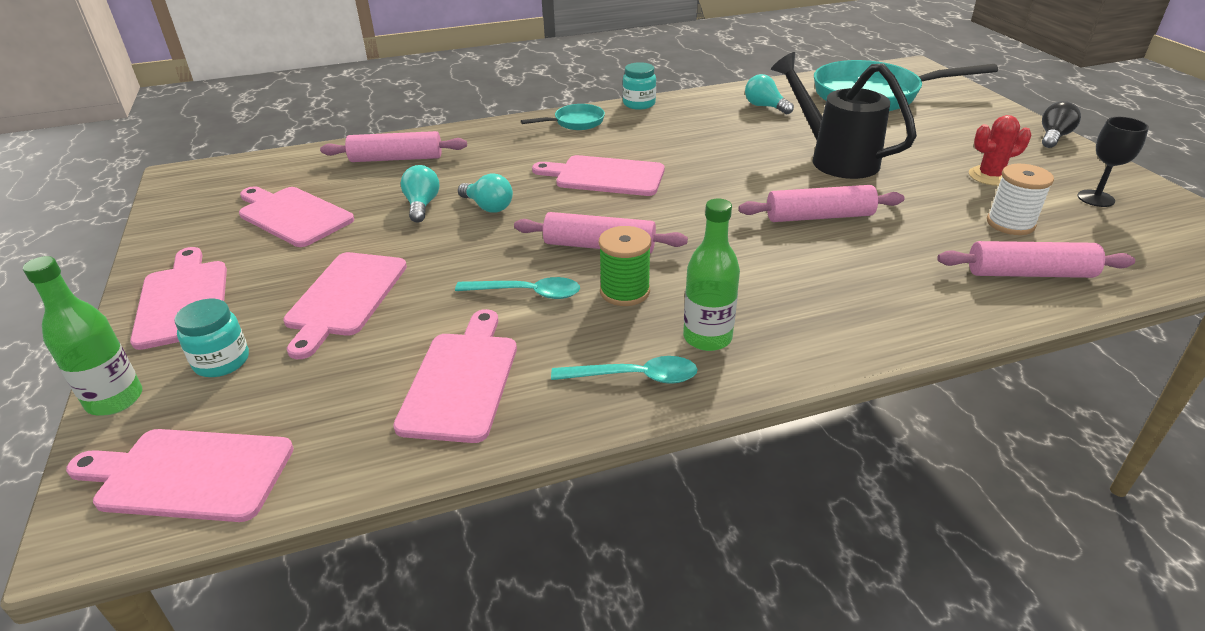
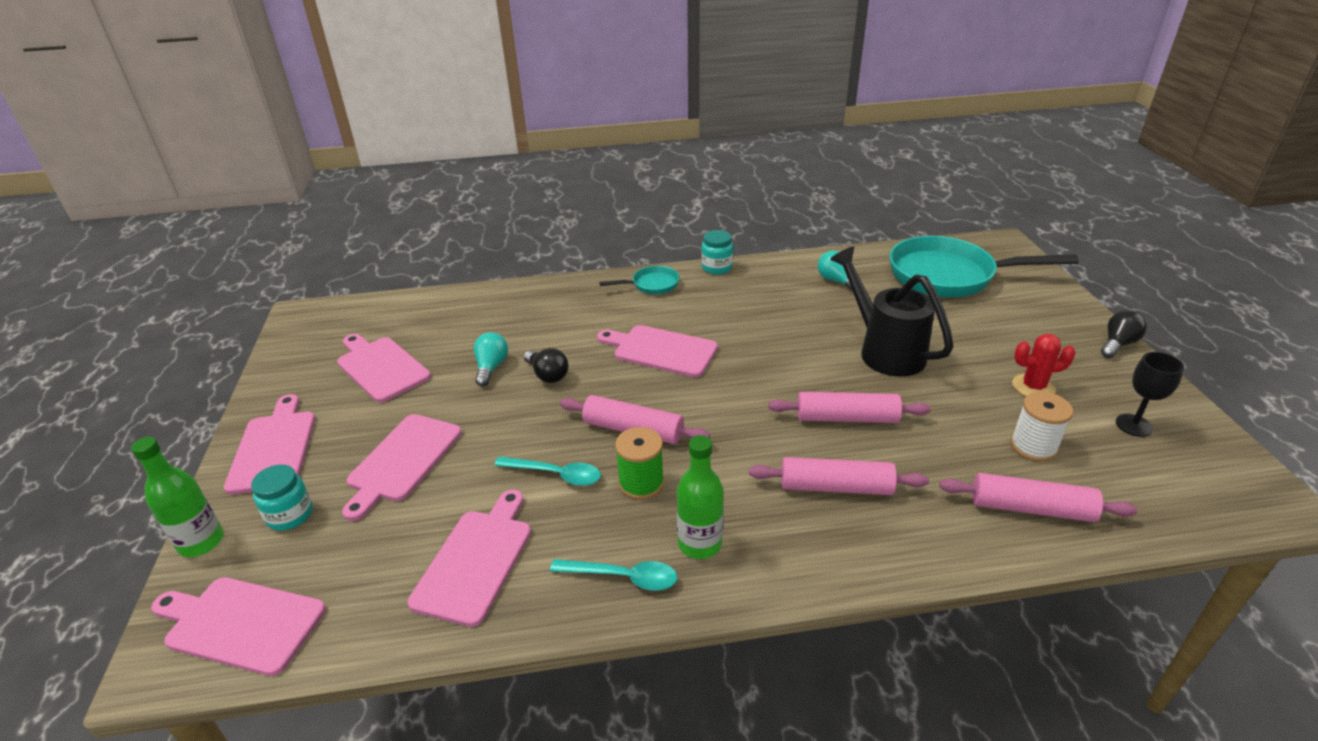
camera: 10 degrees right, 0 degrees up
pink rolling pin [320,131,467,162] -> pink rolling pin moved to [749,457,929,495]
turquoise light bulb [458,173,513,213] -> black light bulb [524,348,568,383]

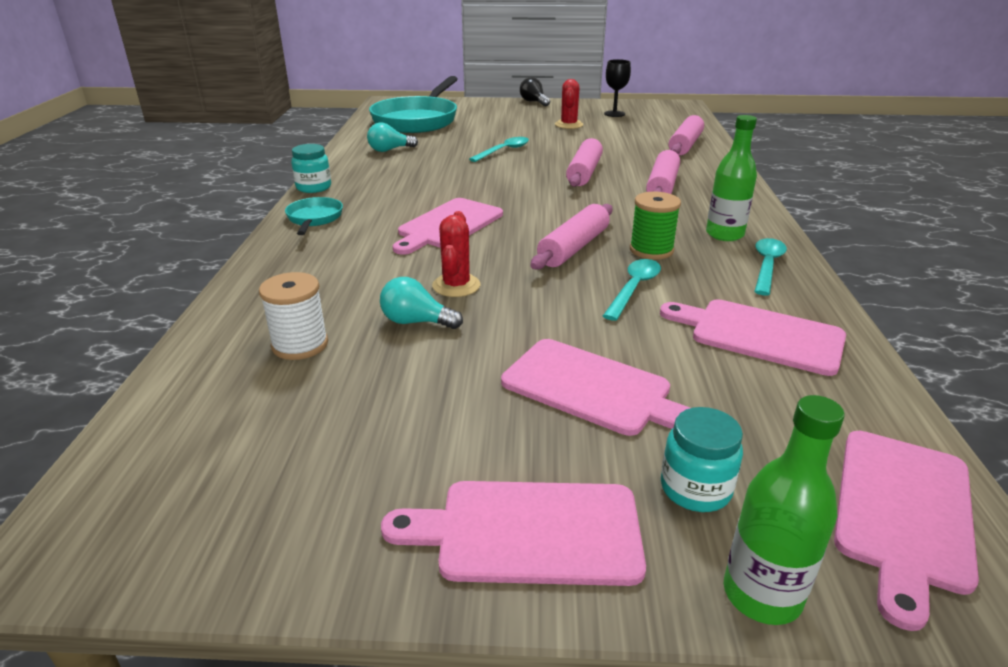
camera: 80 degrees left, 5 degrees down
pink cutting board [337,334,431,403] -> none
black light bulb [524,348,568,383] -> red cactus [432,211,480,297]
black watering can [830,246,953,377] -> turquoise spoon [469,137,529,162]
white spool [1010,392,1073,462] -> white spool moved to [259,272,328,360]

